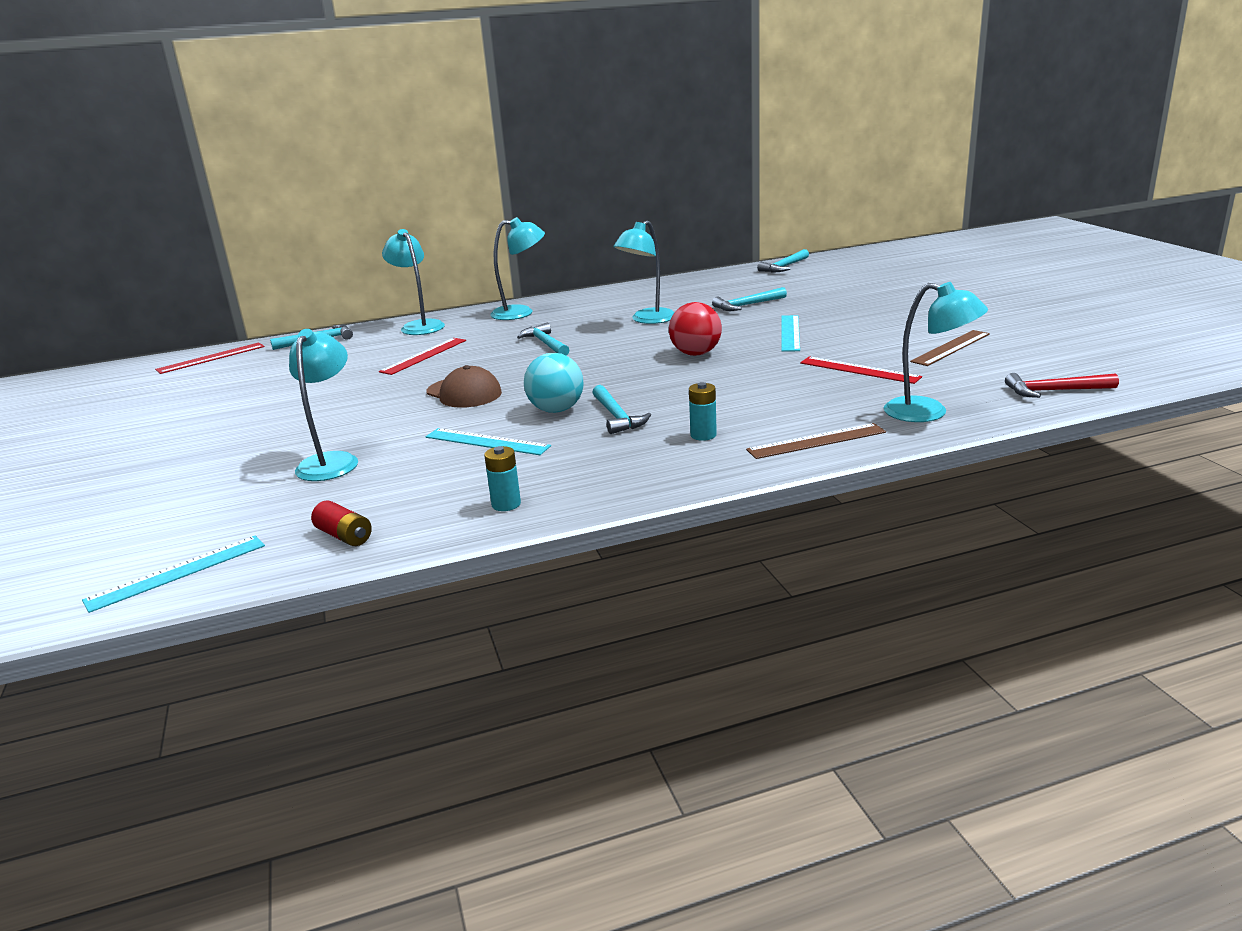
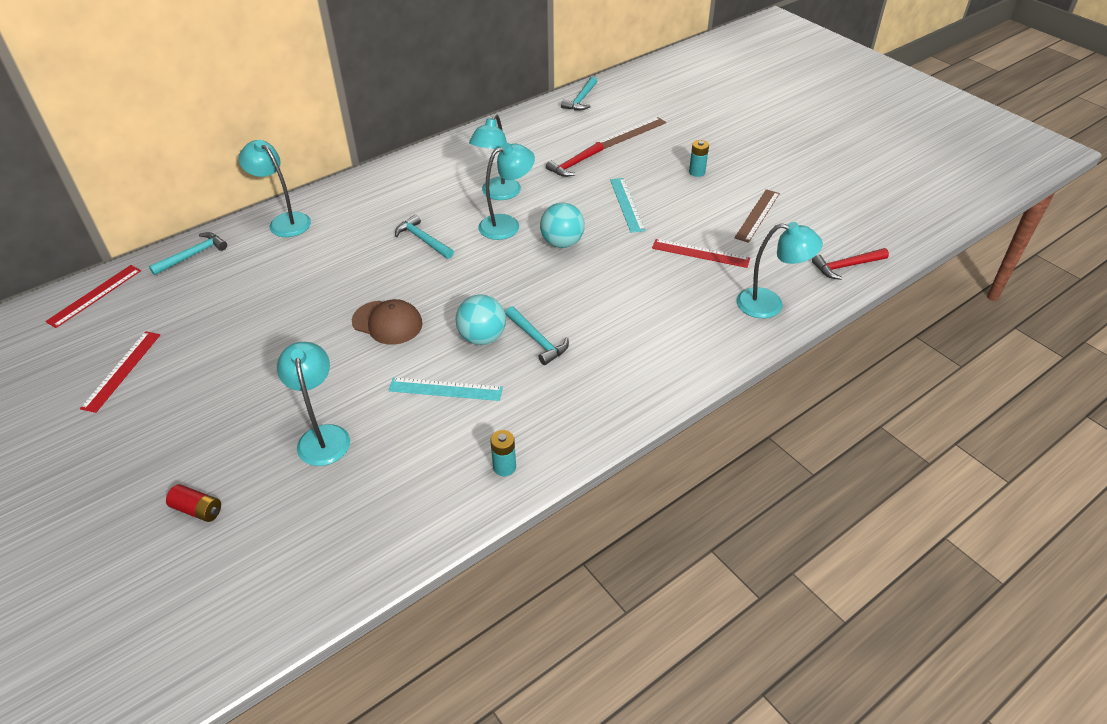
camera: 20 degrees left, 20 degrees up
turquoise ruler [82,535,265,613] -> none
red battery [311,500,372,546] -> red battery moved to [166,484,221,522]
red ruler [379,338,466,375] -> red ruler moved to [80,331,160,413]
turquoise lamp [490,217,545,320] -> turquoise lamp moved to [478,143,535,240]
red ball [669,302,722,356] -> turquoise ball [540,203,585,248]
turquoise battery [689,382,717,441] -> turquoise battery moved to [689,140,709,177]
turquoise hammer [712,287,787,311] -> red hammer [546,142,604,177]
brown ruler [746,423,886,459] -> brown ruler moved to [595,117,666,149]

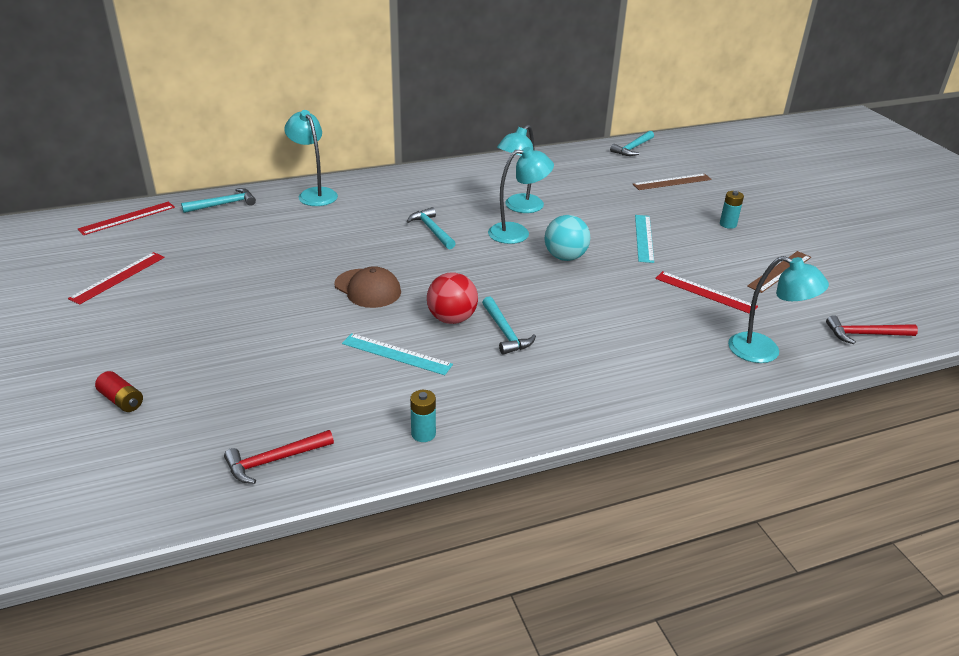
camera: 15 degrees right, 10 degrees down
turquoise lamp [277,342,350,466] -> none
turquoise ball [455,295,506,345] -> red ball [427,272,478,324]
red hammer [546,142,604,177] -> red hammer moved to [224,430,334,484]

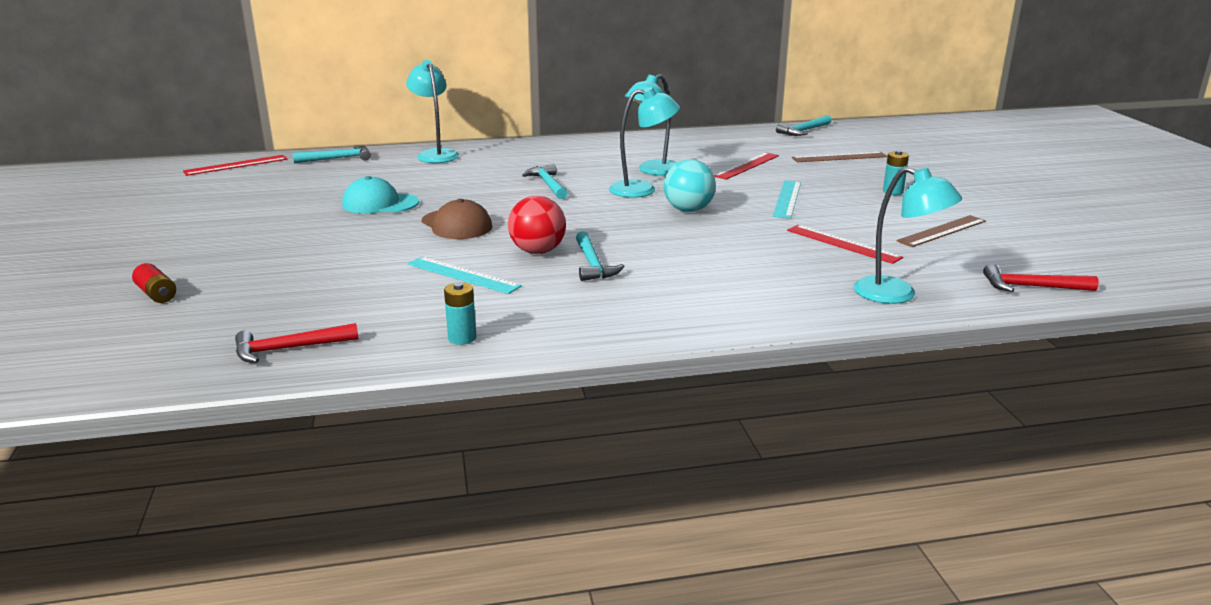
camera: 10 degrees right, 10 degrees down
red ruler [68,252,165,305] -> red ruler moved to [714,152,779,180]
none -> turquoise cap [342,176,419,213]

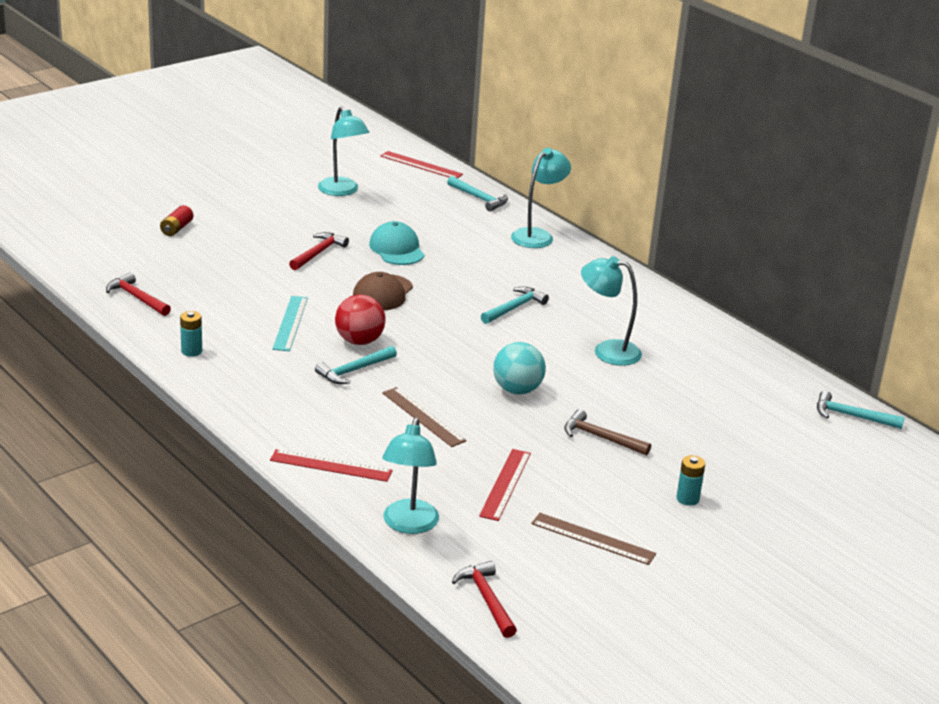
camera: 60 degrees right, 5 degrees up
turquoise lamp [609,87,680,198] -> turquoise lamp moved to [318,106,369,196]
red ruler [714,152,779,180] -> red ruler moved to [270,449,393,482]
turquoise ruler [773,180,801,218] -> brown hammer [564,409,651,455]
brown ruler [792,152,887,162] -> brown ruler moved to [382,387,467,447]
none -> red hammer [289,232,349,270]

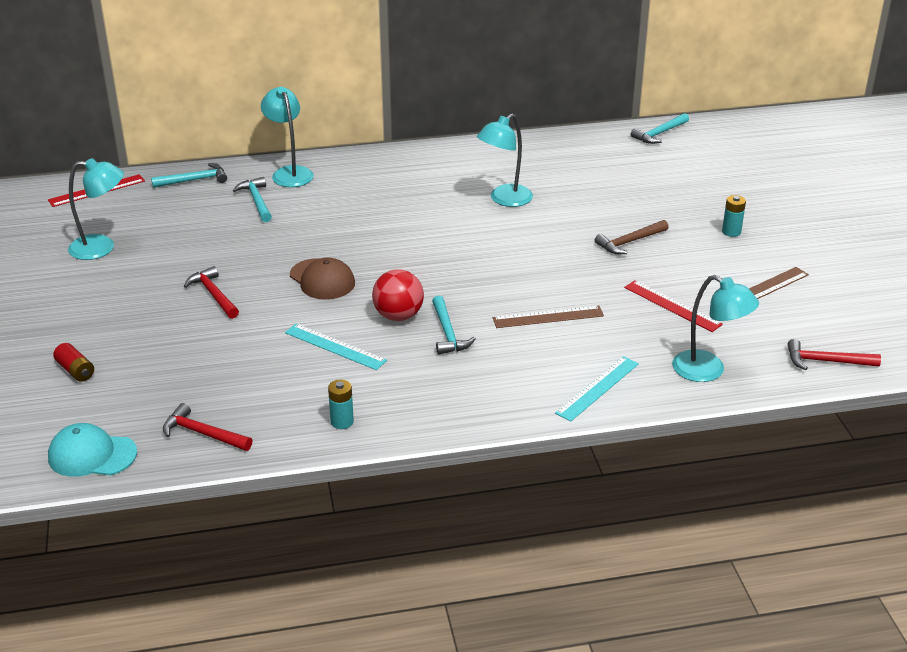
camera: 60 degrees left, 5 degrees up
red hammer [106,272,171,316] -> red hammer turned 45 degrees clockwise [163,403,252,451]
red ruler [270,449,393,482] -> turquoise ruler [555,356,639,422]
turquoise cap [369,221,424,265] -> turquoise cap moved to [48,423,137,477]
turquoise hammer [481,287,549,324] -> turquoise hammer moved to [233,177,272,222]
turquoise ball [493,342,546,395] -> none

